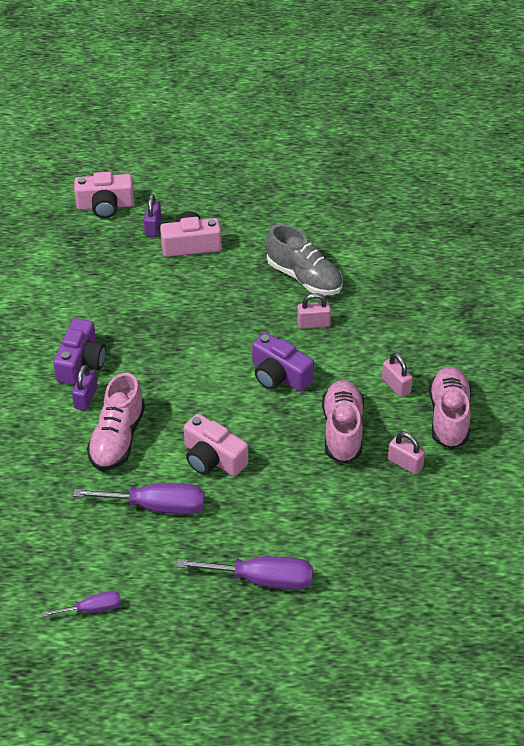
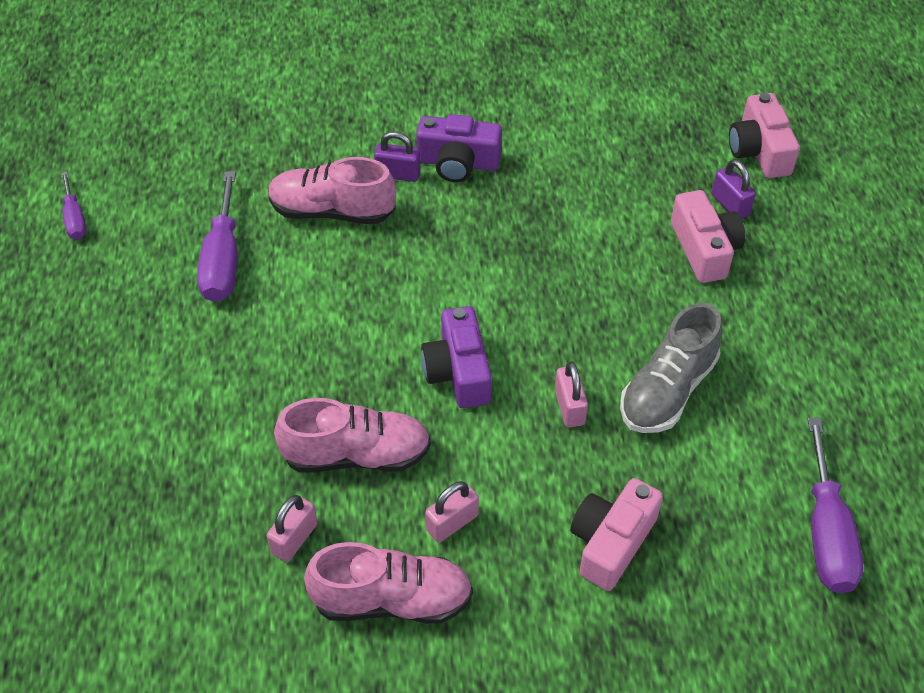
camera: 85 degrees right, 5 degrees up
purple padlock [144,194,161,237] -> purple padlock turned 60 degrees clockwise [712,159,756,219]
purple screwdriver [176,556,313,590] -> purple screwdriver moved to [808,418,863,593]
pink camera [184,414,248,476] -> pink camera moved to [570,478,663,591]
purple camera [252,332,314,392] -> purple camera turned 45 degrees counterclockwise [421,306,492,408]

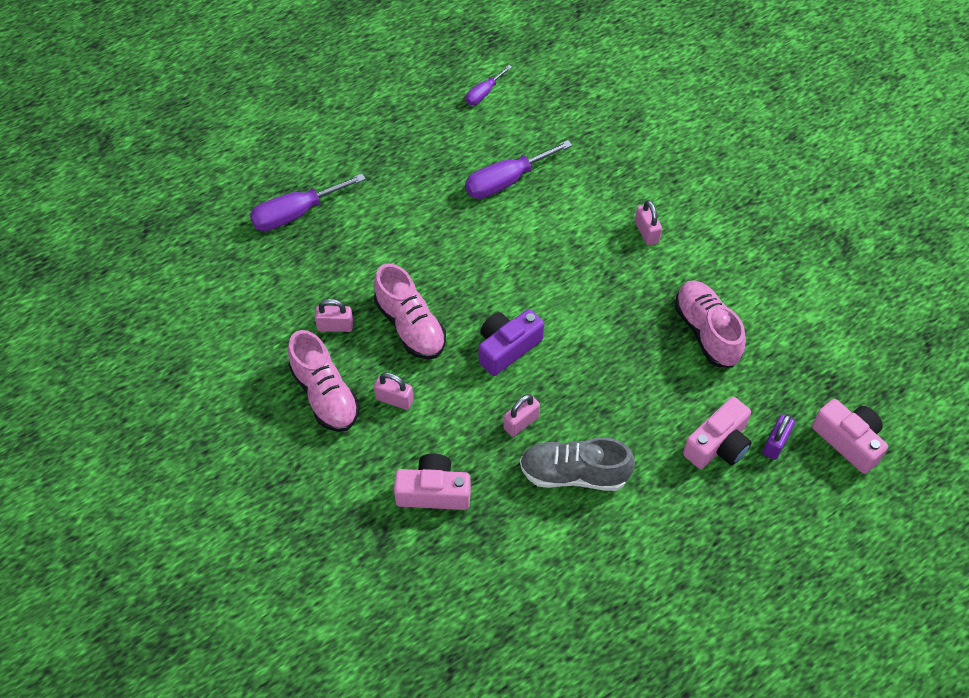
camera: 60 degrees right, 5 degrees up
pink shoe [268,157,396,224] -> pink shoe moved to [674,280,746,368]
purple padlock [374,131,421,182] -> pink padlock [635,200,662,246]
purple camera [416,114,502,182] -> none
pink camera [729,93,800,178] -> pink camera turned 90 degrees clockwise [812,399,888,474]
purple screwdriver [808,418,863,593] -> purple screwdriver moved to [250,174,366,231]

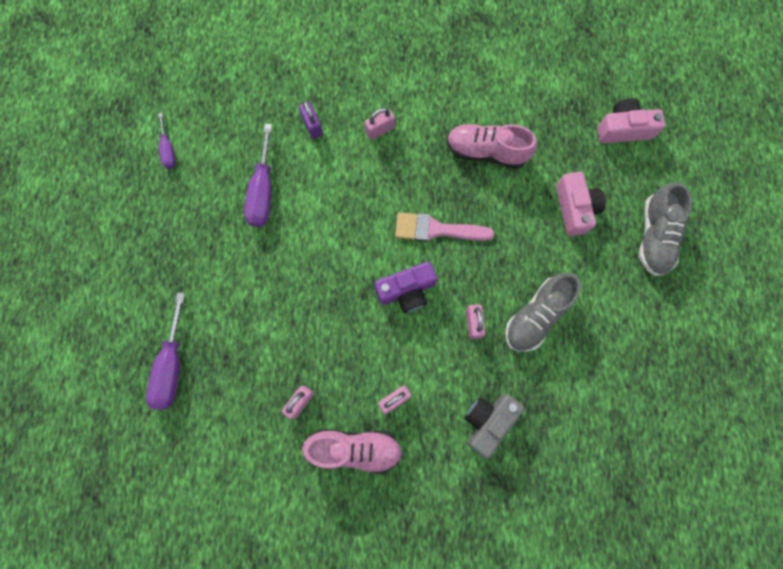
camera: 55 degrees left, 20 degrees up
pink shoe [374,264,446,359] -> none
pink camera [394,454,471,510] -> grey camera [465,394,524,459]
purple camera [479,309,544,376] -> purple camera turned 105 degrees counterclockwise [375,262,437,313]
pink padlock [635,200,662,246] -> pink padlock turned 45 degrees counterclockwise [365,107,395,140]
purple padlock [763,414,795,460] -> purple padlock moved to [299,101,323,139]
none -> pink brush [395,212,494,242]
none -> grey shoe [639,182,692,276]

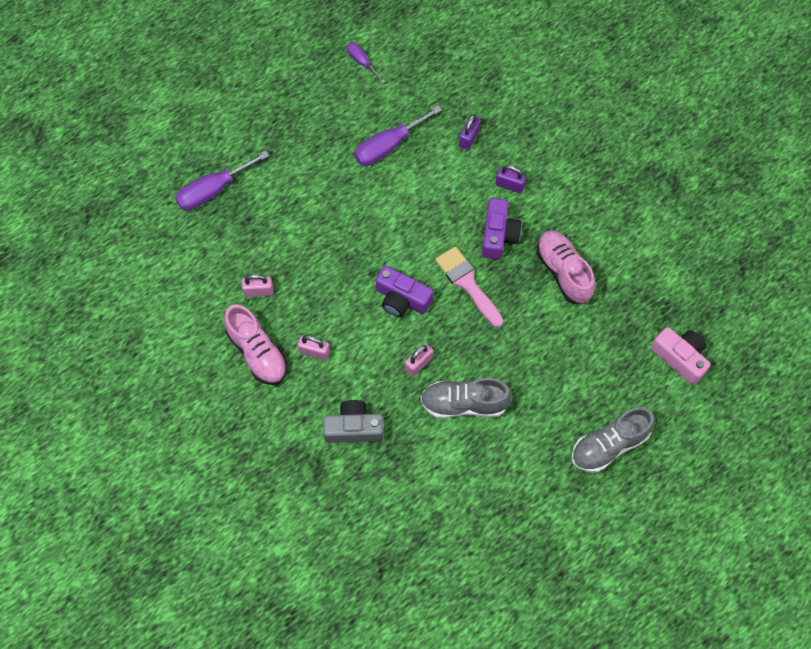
camera: 50 degrees right, 10 degrees down
purple screwdriver [158,113,176,169] -> purple screwdriver turned 105 degrees clockwise [347,43,386,83]
pink padlock [365,107,395,140] -> purple padlock [495,165,526,193]
pink camera [556,172,606,236] -> none
none -> purple camera [482,198,522,259]

